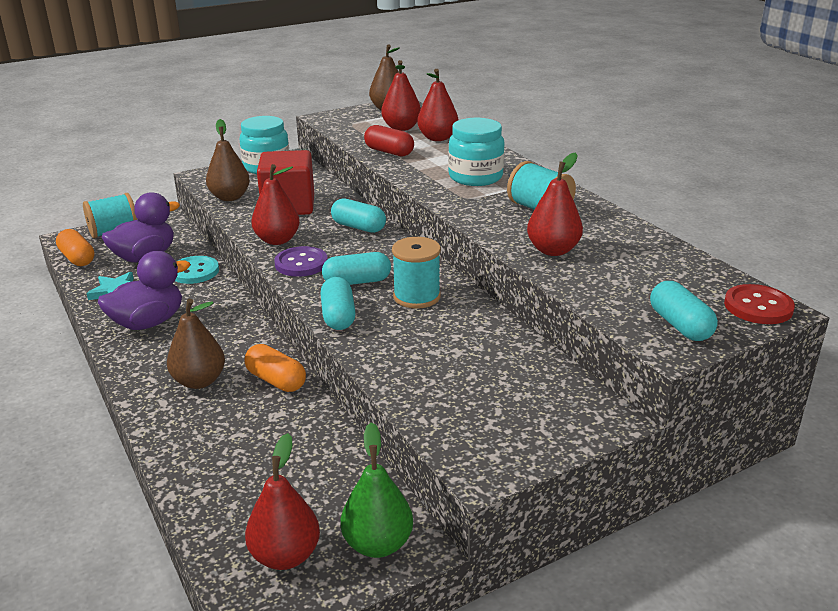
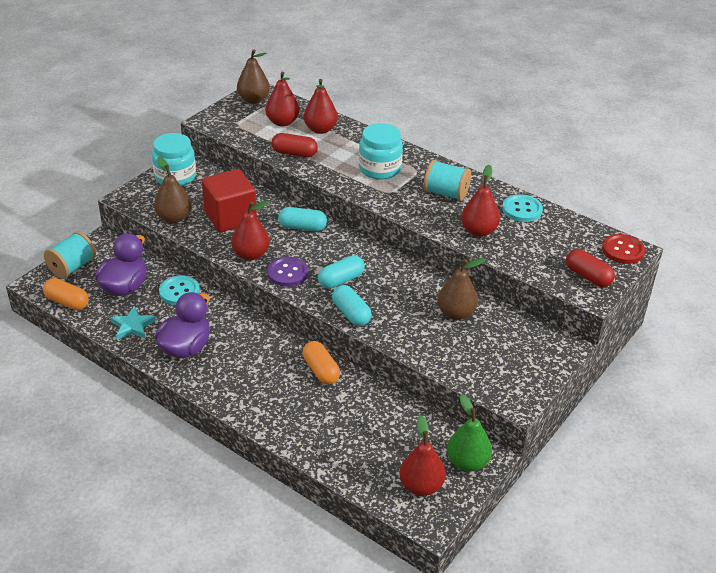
camera: 25 degrees left, 10 degrees up
brown pear [167,299,225,389] -> brown pear moved to [437,258,485,320]
orange capsule [244,344,306,392] -> orange capsule turned 45 degrees clockwise [303,341,340,384]
turquoise spool [392,237,441,309] -> none
turquoise capsule [650,281,718,341] -> red capsule [566,249,615,287]
none -> turquoise button [502,194,543,222]

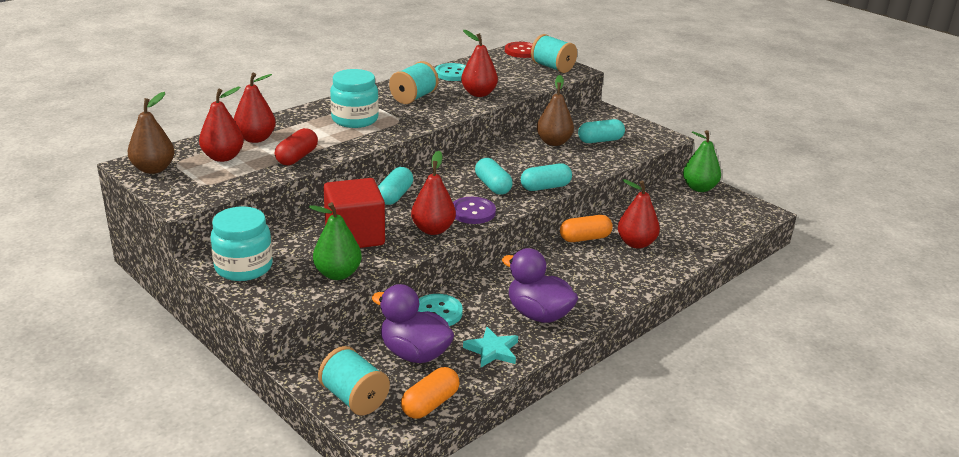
camera: 80 degrees left, 10 degrees down
brown pear [154,156,191,223] -> green pear [309,202,362,280]
red pear [400,415,445,496] -> red pear moved to [618,179,660,249]
red capsule [566,249,615,287] -> turquoise spool [531,34,577,73]
none -> turquoise capsule [578,119,625,143]

